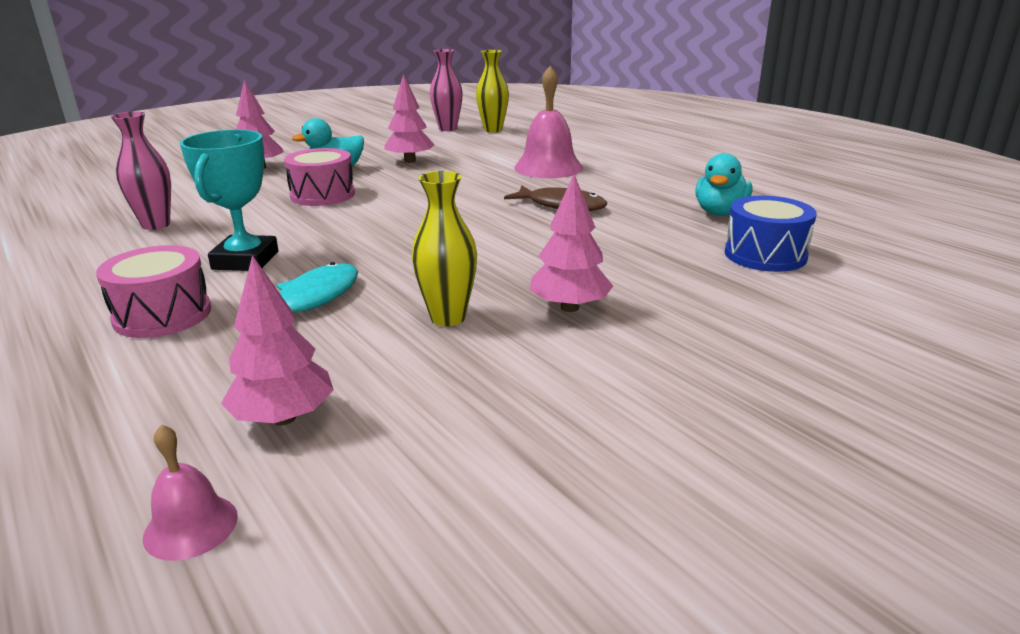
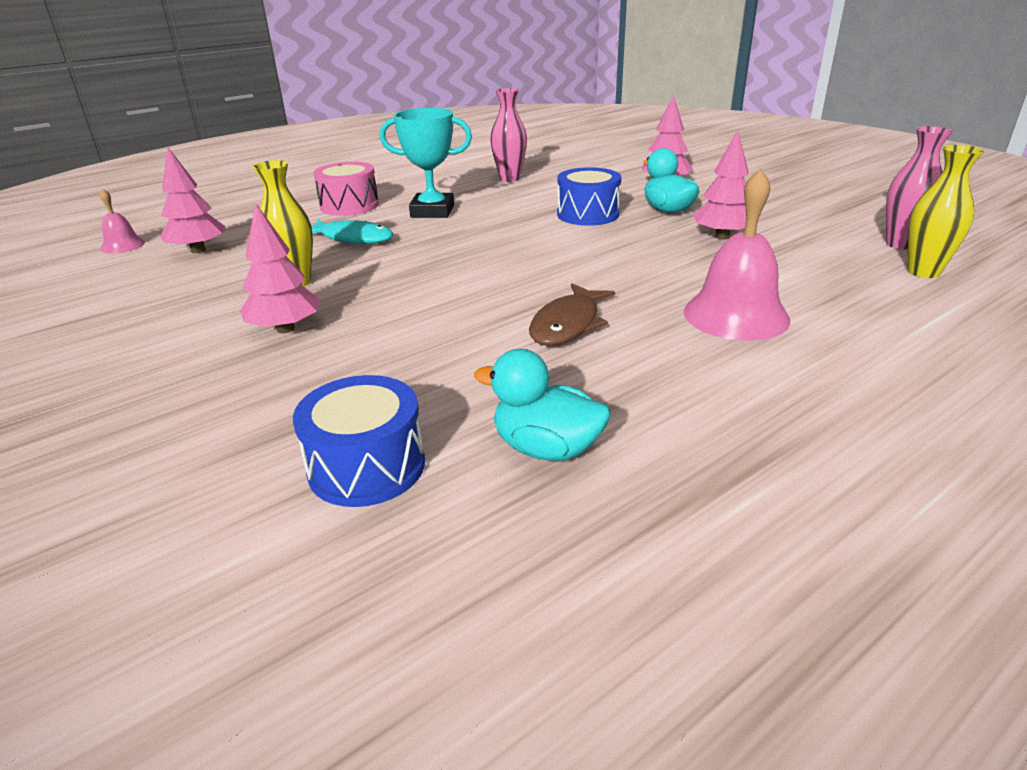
camera: 90 degrees right, 5 degrees up
pink drum [284,148,355,206] -> blue drum [557,167,621,226]

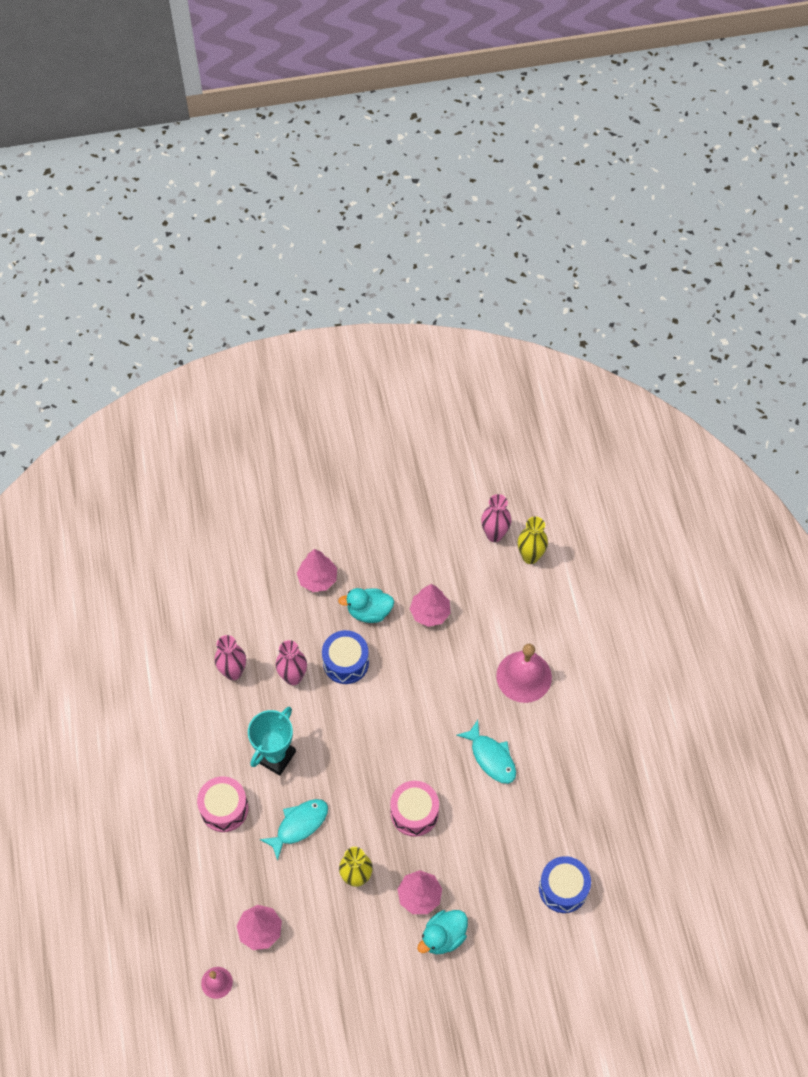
camera: 65 degrees left, 30 degrees up
turquoise duck [474,349,610,461] -> turquoise duck moved to [417,910,468,954]
brown fish [529,283,615,346] -> turquoise fish [456,720,516,784]
none -> pink vase [275,640,307,685]
none -> pink drum [390,781,439,837]

